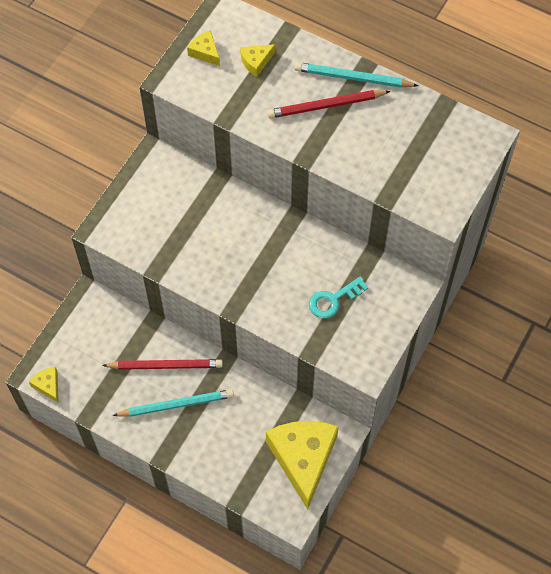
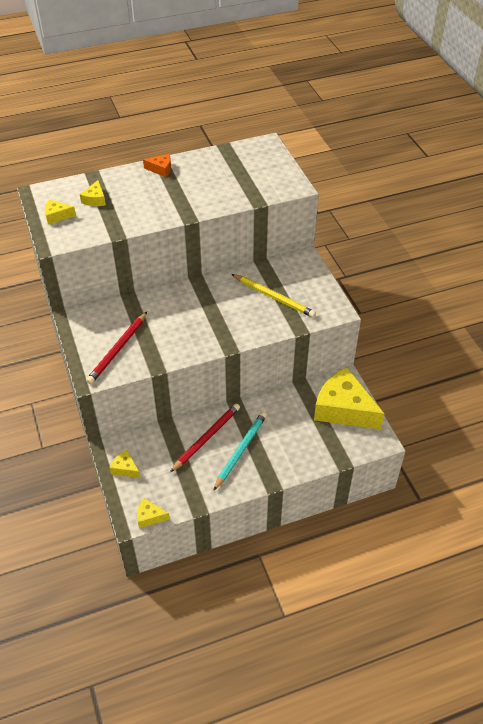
camera: 50 degrees left, 15 degrees down
red pencil [267,90,391,118] -> red pencil moved to [86,312,147,384]
turquoise pencil [295,62,419,88] -> orange cheese [143,154,171,177]
turquoise key [309,276,368,318] -> yellow pencil [232,274,316,318]
none -> yellow cheese [110,450,140,478]

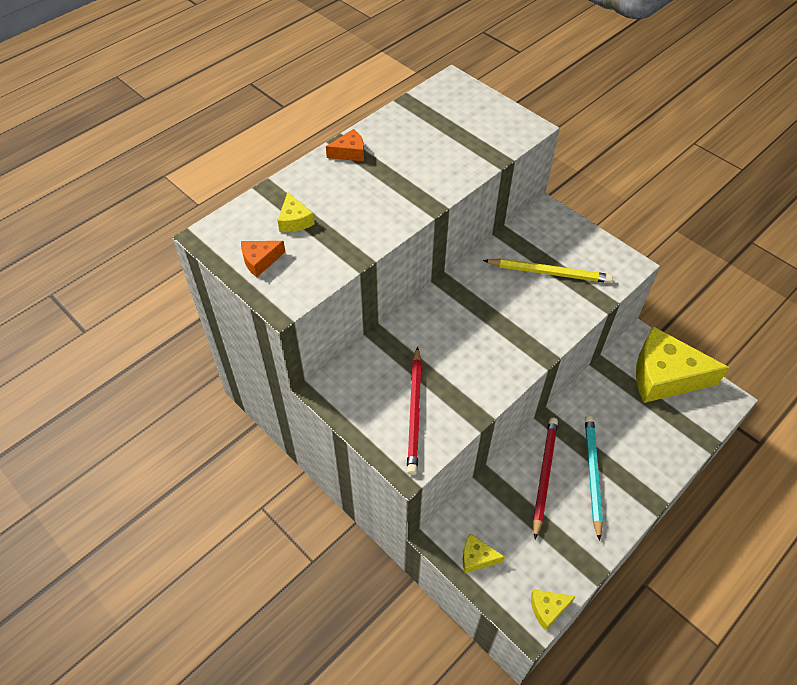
camera: 25 degrees left, 5 degrees up
yellow cheese [45,199,76,225] -> orange cheese [241,241,285,277]

